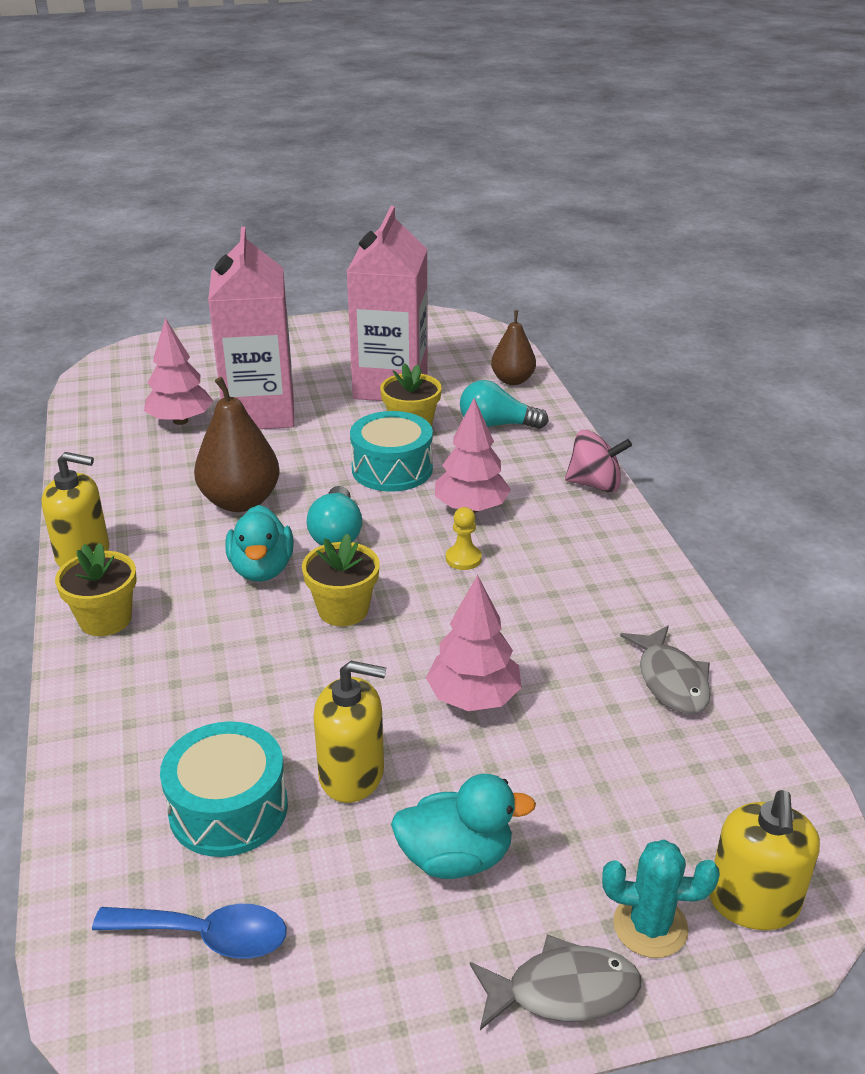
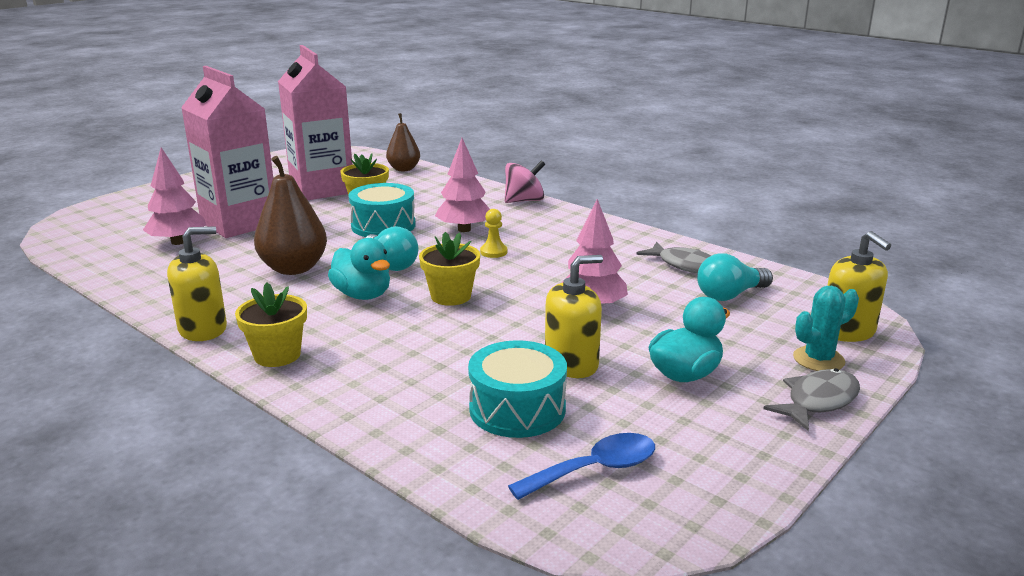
camera: 35 degrees left, 10 degrees down
turquoise light bulb [460,380,549,429] -> turquoise light bulb moved to [697,253,773,301]

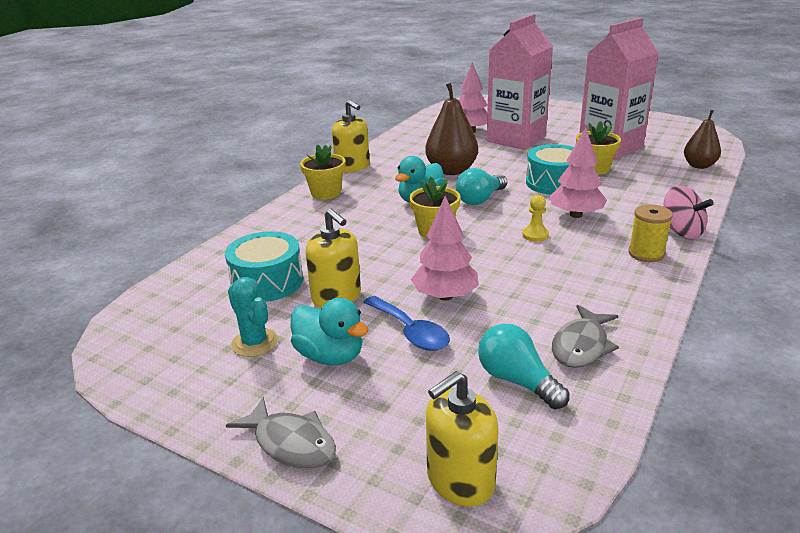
camera: 80 degrees right, 5 degrees up
blue spoon [508,433,655,500] -> blue spoon moved to [363,296,450,351]
turquoise cactus [793,286,859,371] -> turquoise cactus moved to [228,277,278,357]
none -> yellow spool [628,204,673,262]

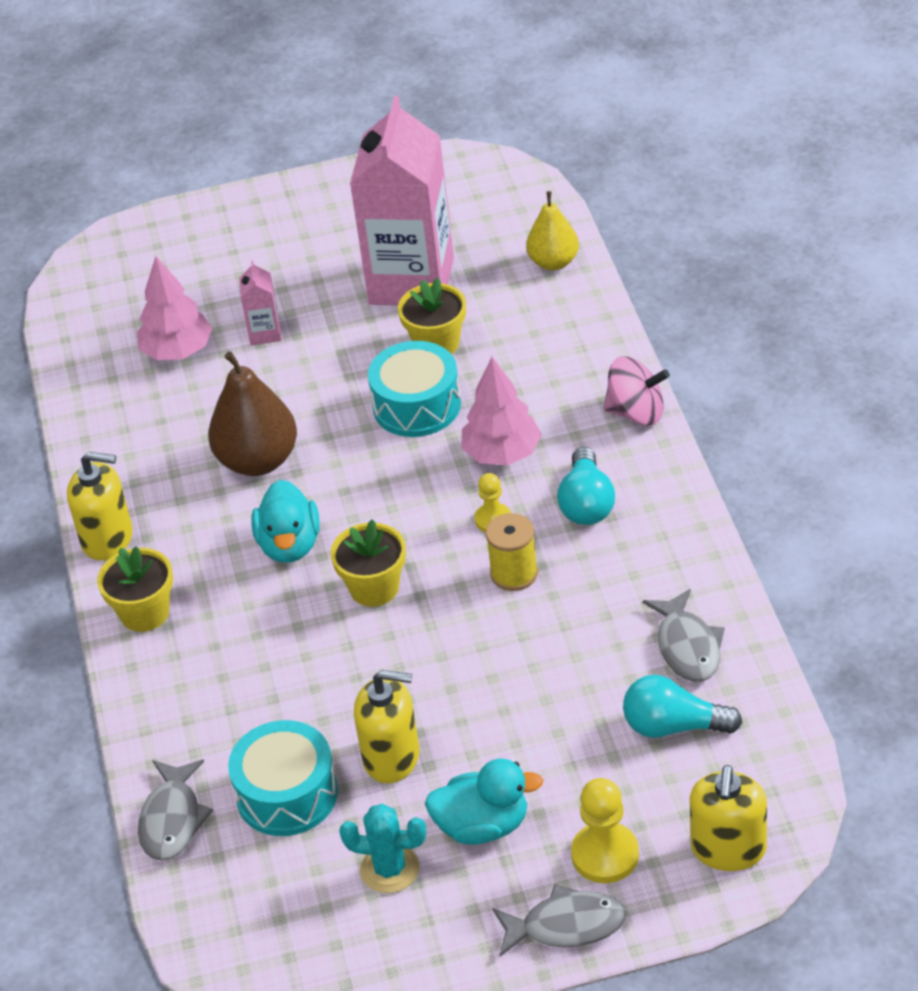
camera: 40 degrees left, 15 degrees up
blue spoon [363,296,450,351] -> none
pink tree [411,196,479,301] -> none
turquoise light bulb [456,168,507,205] -> turquoise light bulb moved to [557,447,615,525]
pink carton [487,14,553,150] -> pink carton [239,261,281,345], size x0.41
yellow spool [628,204,673,262] -> yellow spool moved to [486,513,538,591]
brown pear [684,110,721,169] -> yellow pear [526,191,579,270]
none -> grey fish [138,760,213,861]
none -> yellow pawn [571,778,639,883]

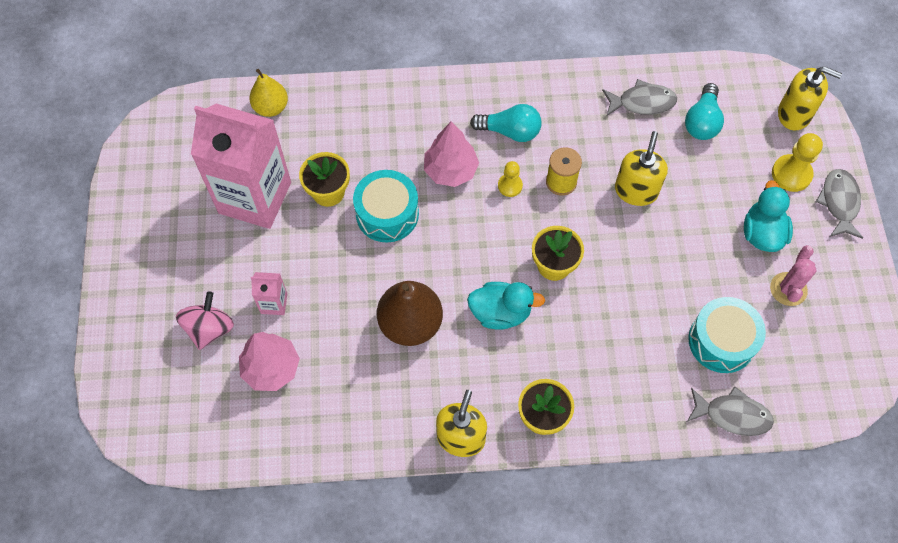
camera: 85 degrees left, 20 degrees up
turquoise cactus [339,804,426,893] -> pink cactus [770,245,817,306]
yellow soap dispenser [354,670,419,783] -> yellow soap dispenser moved to [615,131,668,206]
pink spinning top [604,357,670,426] -> pink spinning top moved to [176,291,234,350]

